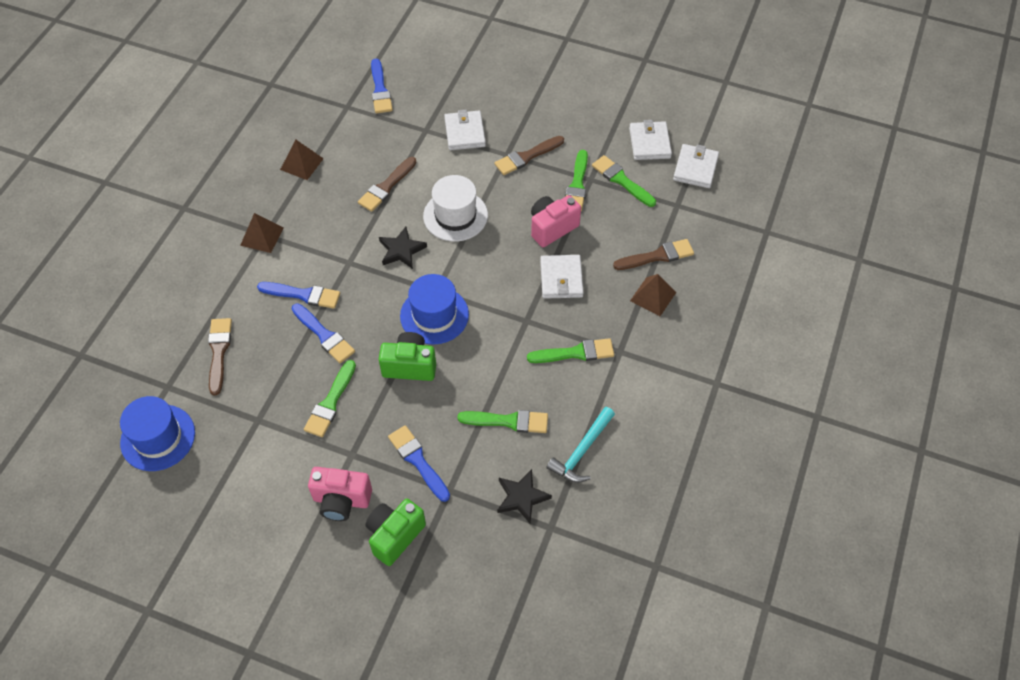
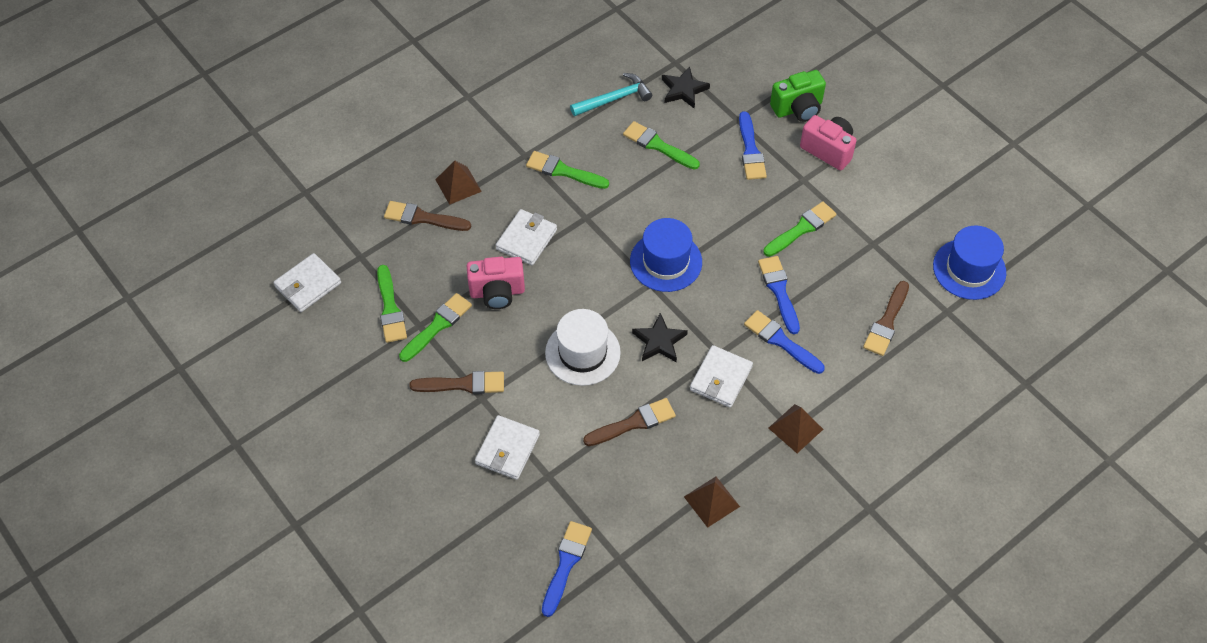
camera: 150 degrees left, 0 degrees up
green camera [379,332,436,381] -> none
white wallet [629,120,672,160] -> white wallet moved to [690,345,753,408]

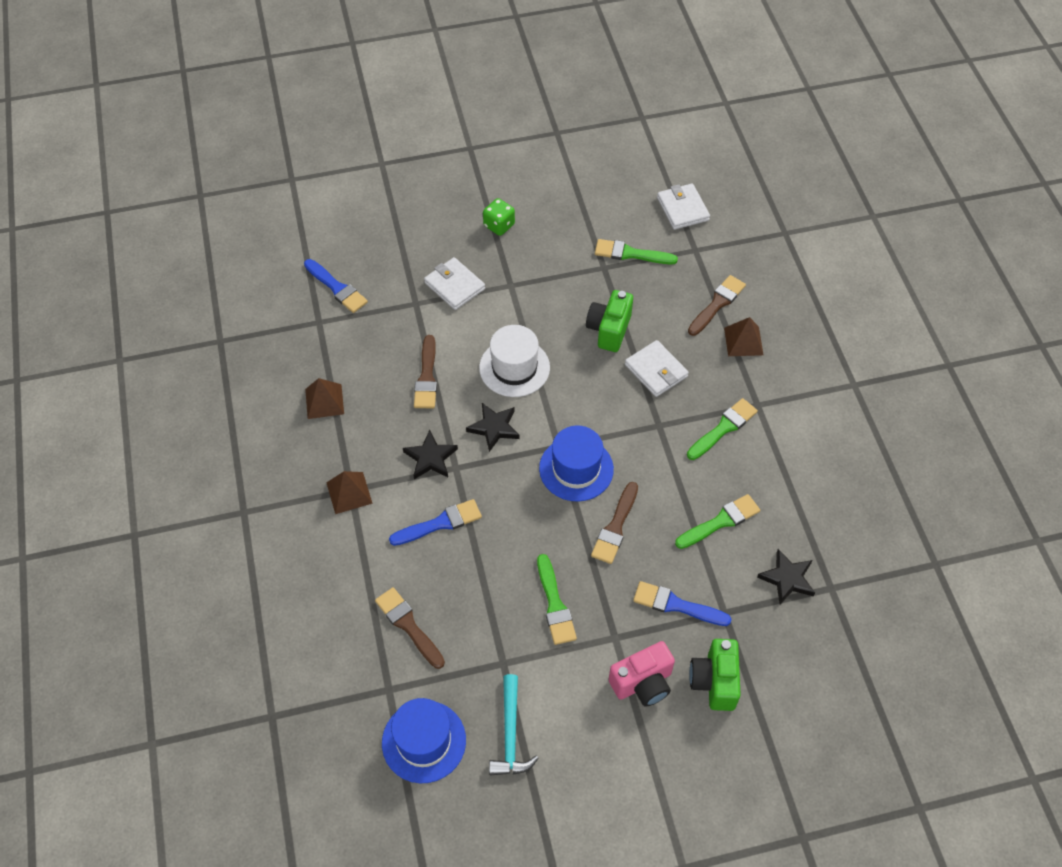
camera: 115 degrees right, 0 degrees up
green brush [399,293,472,362] -> none
brown brush [410,371,504,394] -> brown brush moved to [591,482,638,564]
pink camera [467,257,525,309] -> green camera [586,290,633,352]
turquoise hammer [570,73,652,116] -> turquoise hammer moved to [489,674,539,776]
white wallet [690,345,753,408] -> black star [403,430,458,479]
blue brush [758,256,800,334] -> none
none -> green dice [483,198,515,236]

